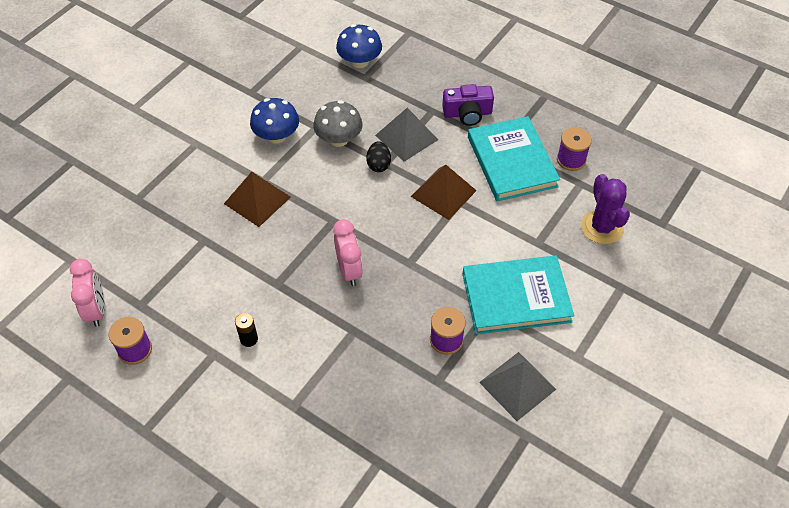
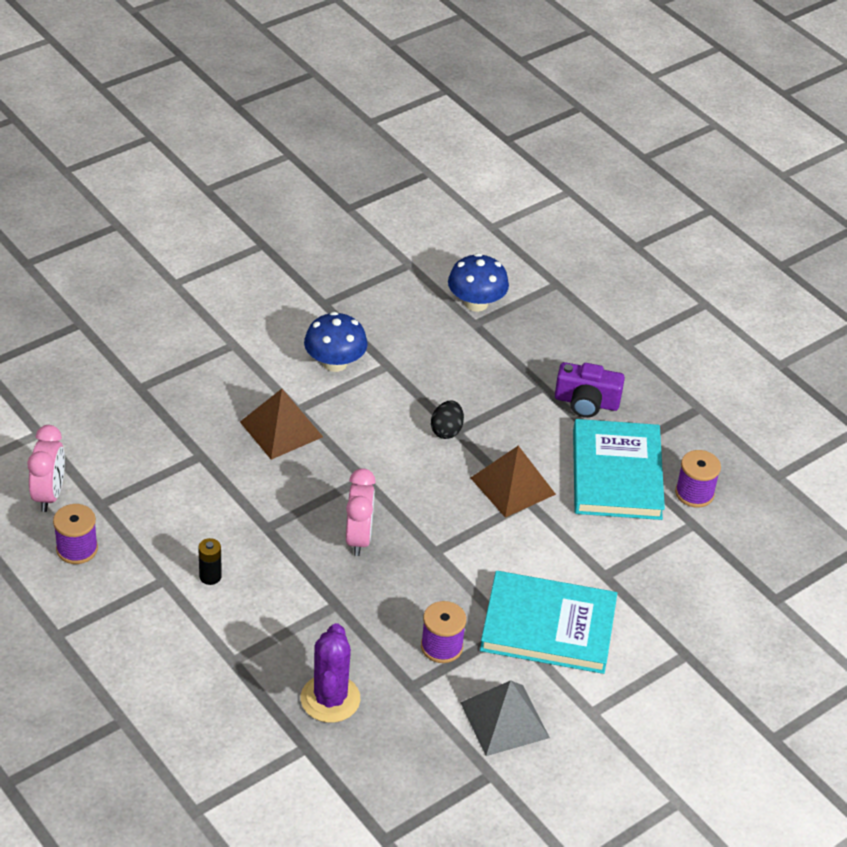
camera: 15 degrees right, 10 degrees down
grey mushroom [313,100,363,147] -> none
grey pyramid [375,108,438,162] -> none
purple cactus [581,174,630,244] -> purple cactus moved to [301,623,360,723]

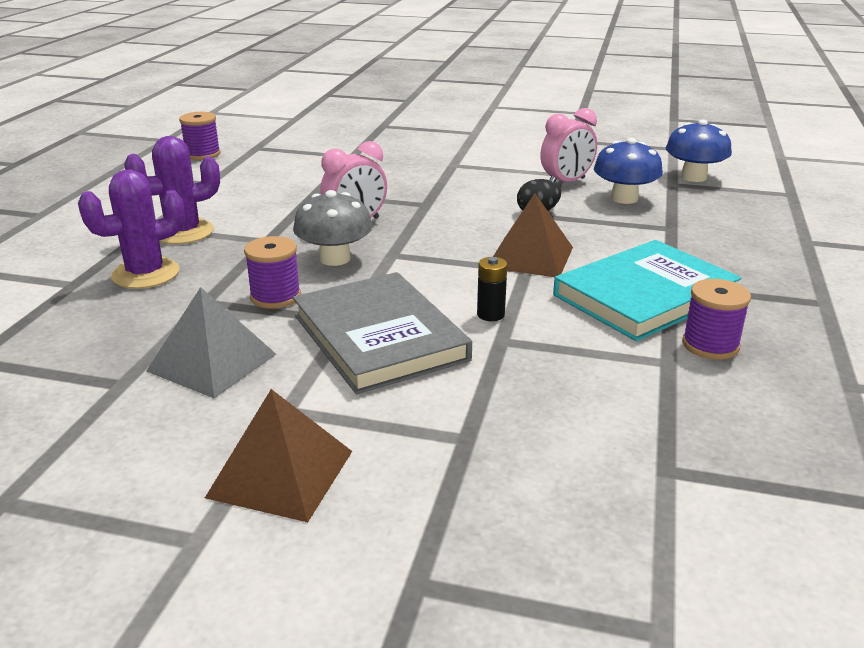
camera: 55 degrees right, 15 degrees down
pink clock [27,425,65,512] -> pink clock moved to [541,108,597,183]
black battery [198,538,222,585] -> black battery moved to [477,257,507,321]
brown pyramid [240,389,323,460] -> brown pyramid moved to [205,389,352,522]
blue mushroom [304,312,368,372] -> blue mushroom moved to [594,138,663,204]
turquoise book [480,571,617,674] -> grey book [293,272,472,394]
purple camera [555,362,625,418] -> none
none -> purple cactus [124,136,220,244]
none -> grey mushroom [293,190,373,266]

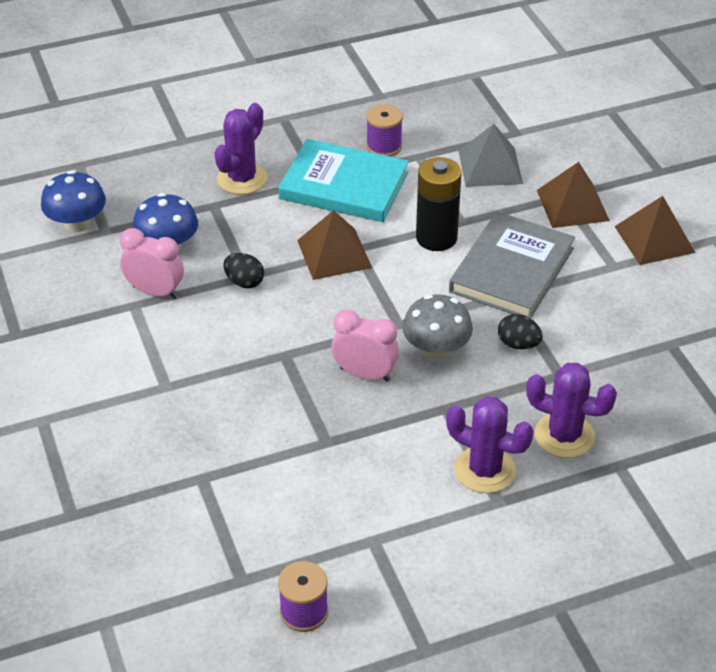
camera: 125 degrees left, 15 degrees up
grey pyramid [146,287,276,398] -> grey pyramid moved to [459,124,523,187]
purple spool [244,236,301,309] -> black egg [498,314,543,349]
black battery [477,257,507,321] -> black battery [416,157,462,251], size x2.04
none -> purple cactus [214,103,268,195]
none -> brown pyramid [537,162,610,228]

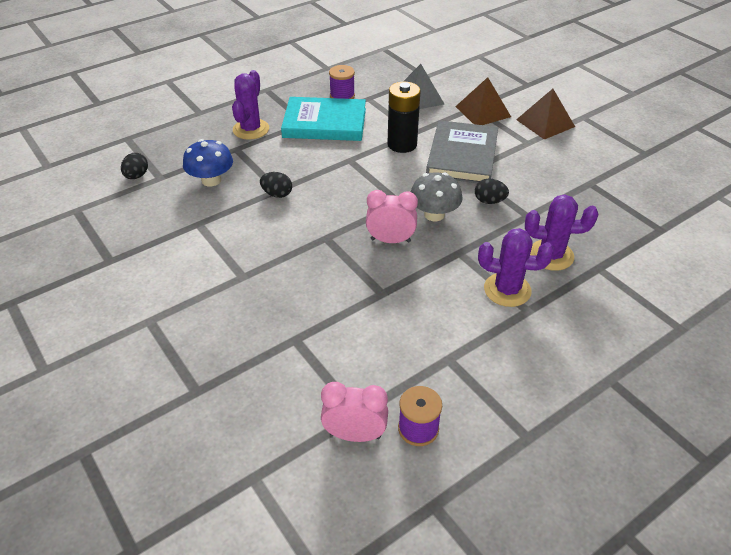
camera: 15 degrees left, 0 degrees up
blue mushroom [41,170,106,232] -> black egg [121,153,148,179]
pink clock [120,228,184,299] -> pink clock moved to [321,382,388,442]
brown pyramid [297,210,372,280] -> none

